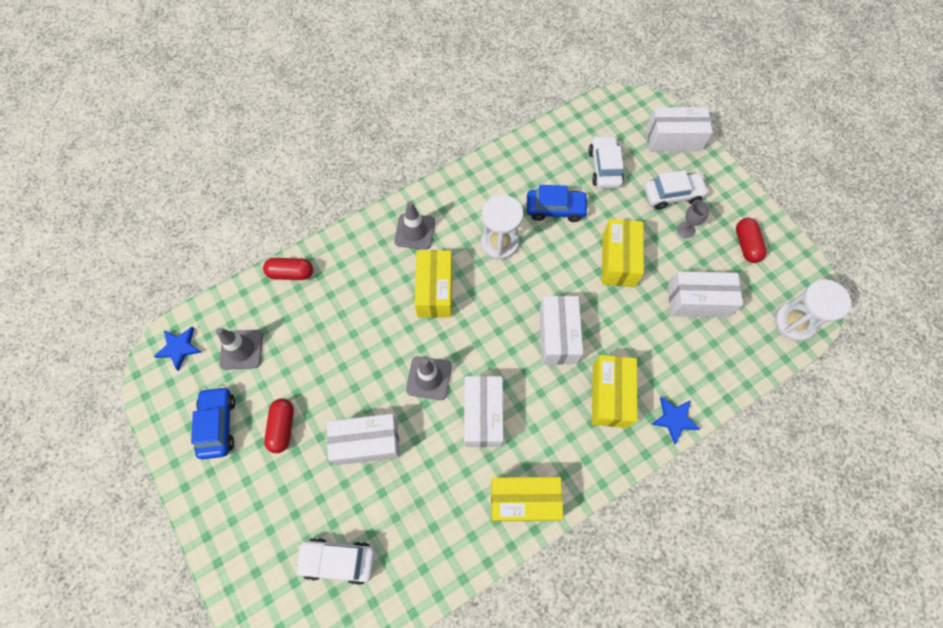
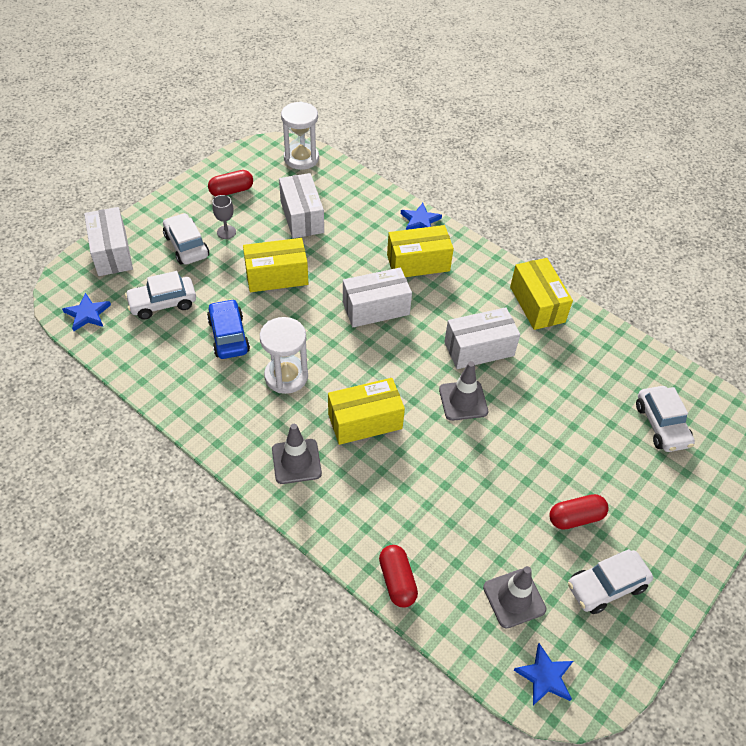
camera: 110 degrees left, 15 degrees down
blue car [191,386,235,459] -> white car [568,549,653,614]
white box [327,414,400,465] -> none
none -> blue star [62,293,111,331]

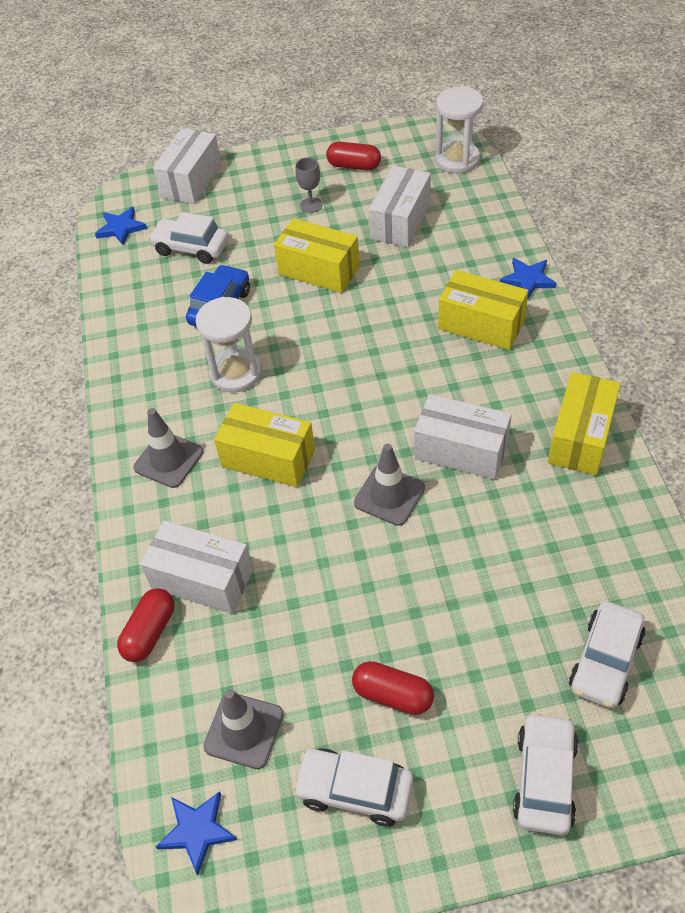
camera: 45 degrees right, 0 degrees up
white car [163,213,209,265] -> white car moved to [513,712,579,835]
white box [343,268,412,327] -> white box moved to [140,521,253,614]

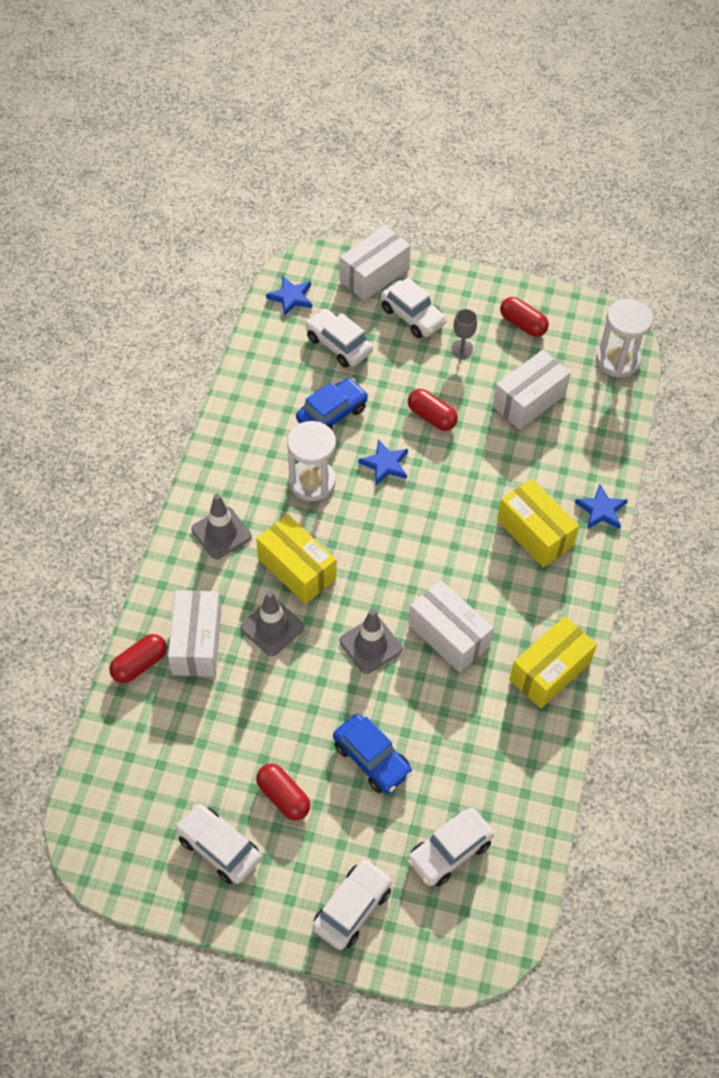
camera: 20 degrees right, 5 degrees up
white box [140,521,253,614] -> white box turned 45 degrees clockwise [168,590,221,677]
blue star [156,791,237,875] -> blue star moved to [358,439,408,485]
grey traffic cone [203,689,283,769] -> grey traffic cone moved to [241,591,304,656]
yellow box [274,218,360,293] -> red capsule [408,389,458,431]
none -> blue car [333,714,412,793]
none -> white car [380,277,447,338]

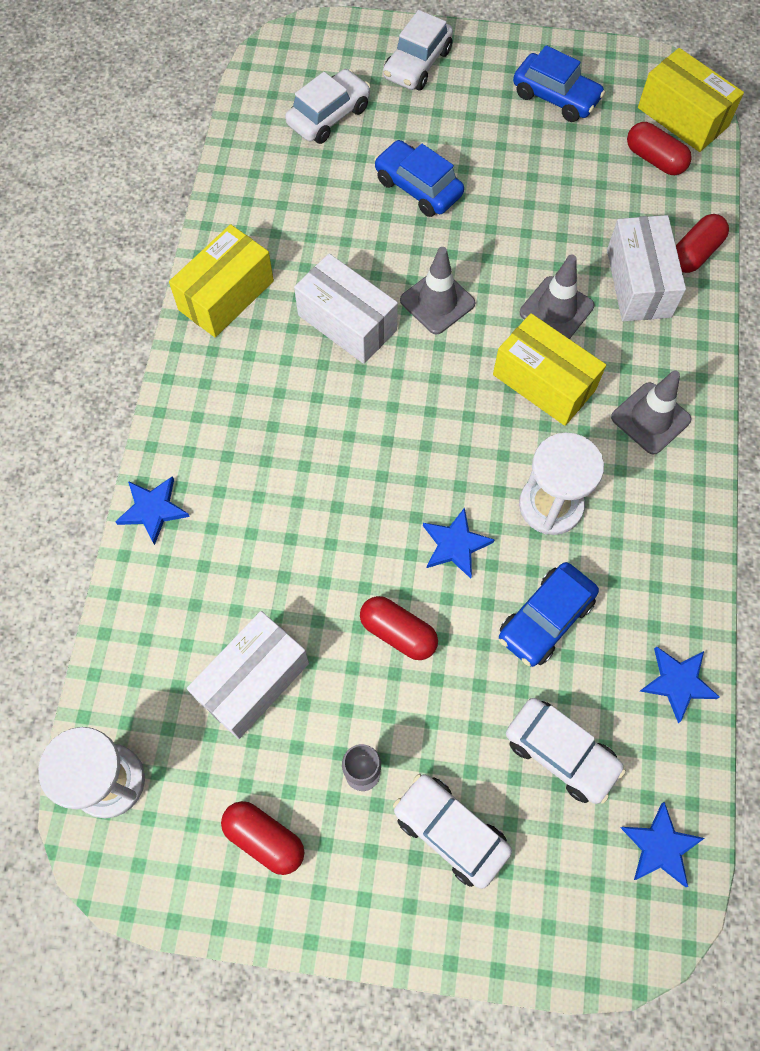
camera: 175 degrees right, 10 degrees up
white car [175,804,261,884] -> blue car [513,45,605,122]
red capsule [256,764,310,820] -> red capsule moved to [627,122,692,175]
white box [339,225,411,301] -> none
yellow box [497,479,579,567] -> yellow box moved to [638,48,744,152]
none -> blue star [640,646,720,723]

